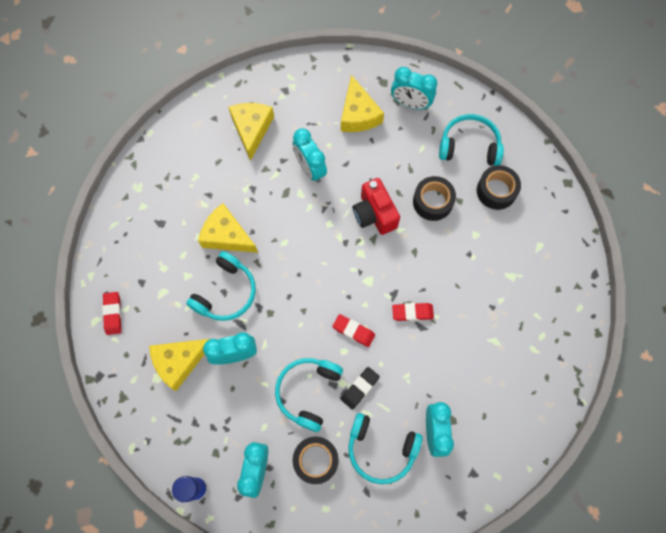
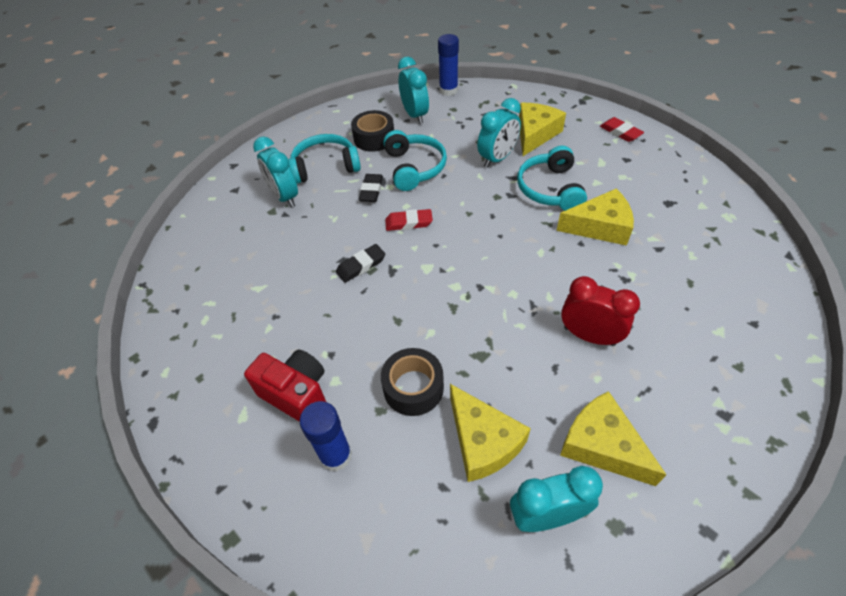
camera: 150 degrees right, 20 degrees down
yellow cheese [229,103,274,161] -> yellow cheese moved to [450,384,531,482]
turquoise clock [293,128,327,183] -> red clock [561,276,640,346]
red camera [353,178,400,235] -> red camera moved to [244,350,326,422]
red eraser [392,303,434,321] -> black eraser [336,244,385,283]
turquoise headphones [439,114,504,166] -> none
black tape [477,165,521,210] -> blue glue stick [300,401,352,471]

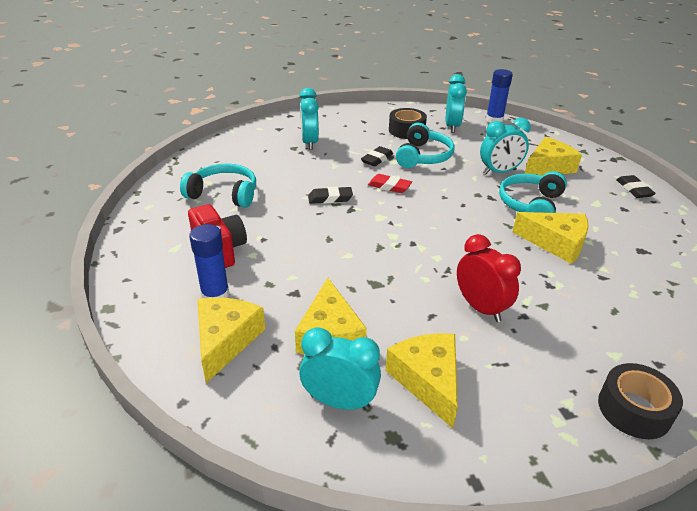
camera: 25 degrees right, 15 degrees down
turquoise headphones [289,134,361,184] -> turquoise headphones moved to [180,163,256,208]
black tape [381,348,444,416] -> black tape moved to [598,363,683,439]
red eraser [600,117,644,142] -> black eraser [616,175,656,198]
none -> yellow cheese [197,298,265,383]

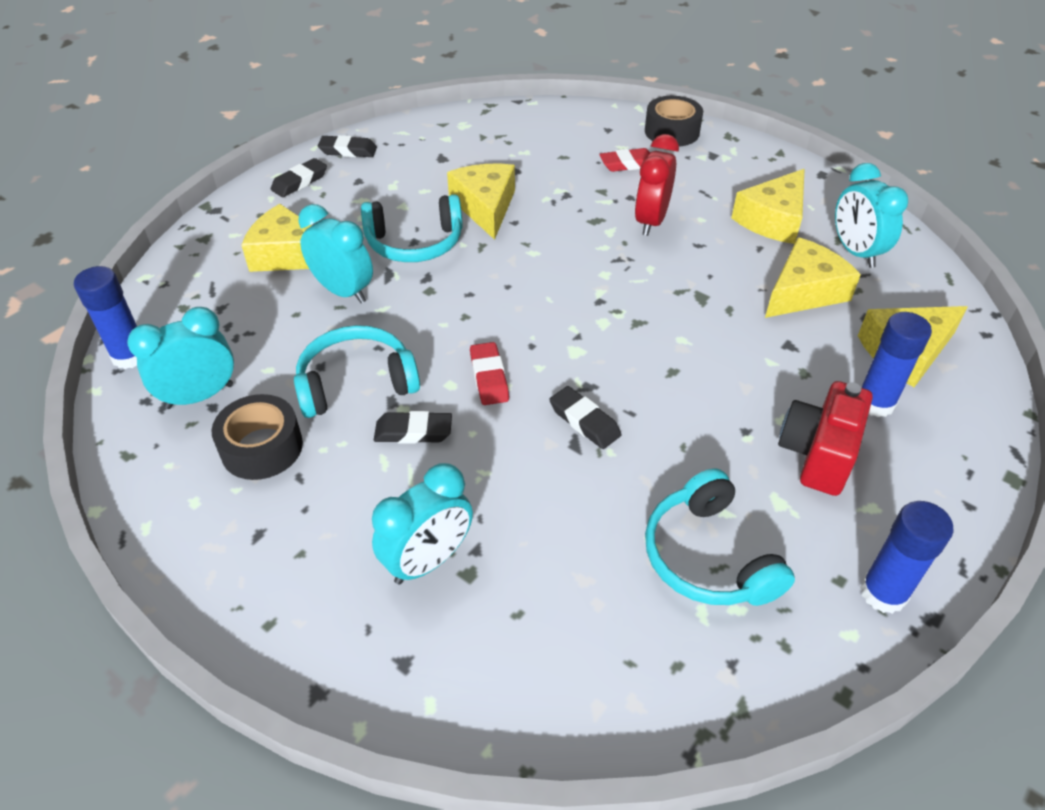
camera: 125 degrees left, 10 degrees up
none -> black eraser [318,135,377,157]
none -> red eraser [599,148,650,172]
none -> blue glue stick [860,501,954,614]

